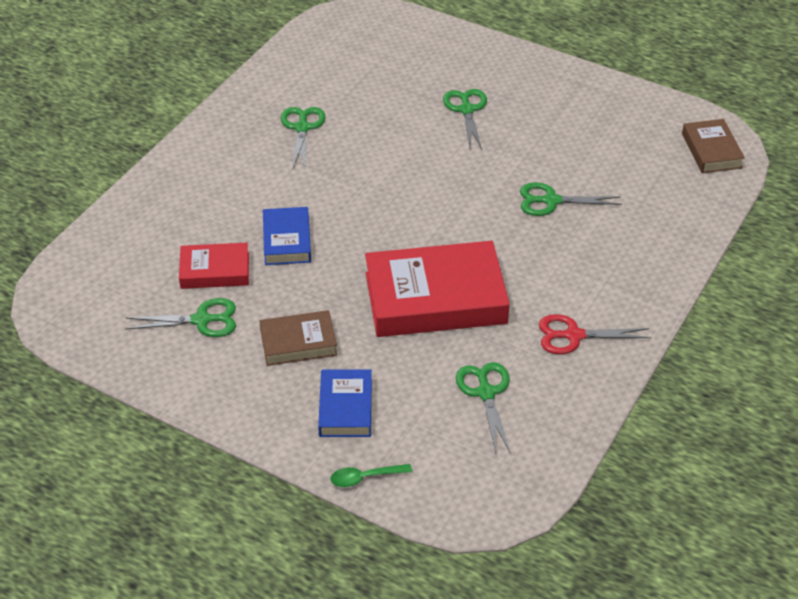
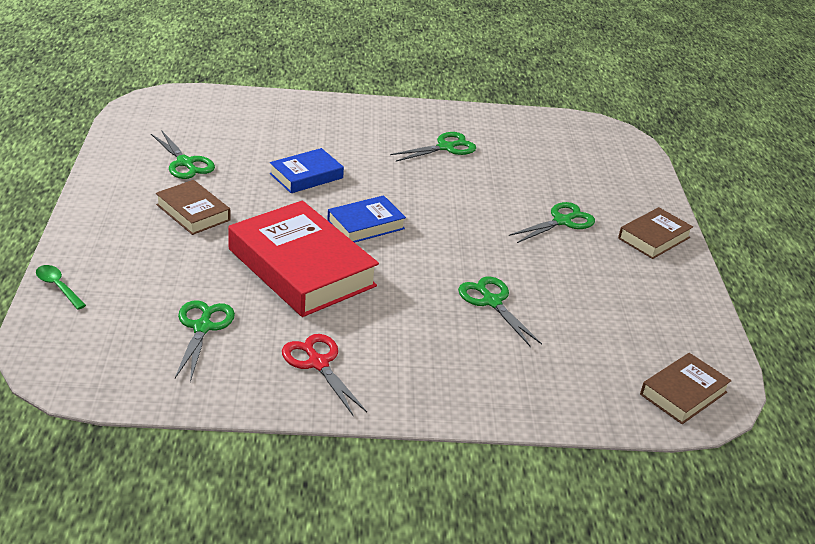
camera: 55 degrees right, 10 degrees down
red book [179,243,249,289] -> none
blue book [318,370,372,437] -> blue book moved to [327,195,406,243]
green scissors [456,362,510,453] -> green scissors turned 45 degrees counterclockwise [175,300,235,382]
none -> brown book [618,207,693,259]

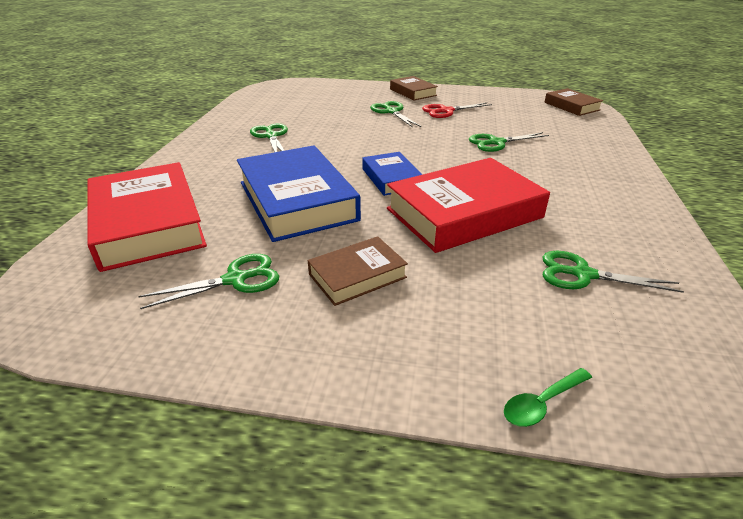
camera: 75 degrees left, 0 degrees up
blue book [270,148,344,193] -> blue book [237,145,361,242], size x1.90
red scissors [282,334,367,416] -> red scissors moved to [422,103,492,118]
none -> red book [87,162,207,272]

